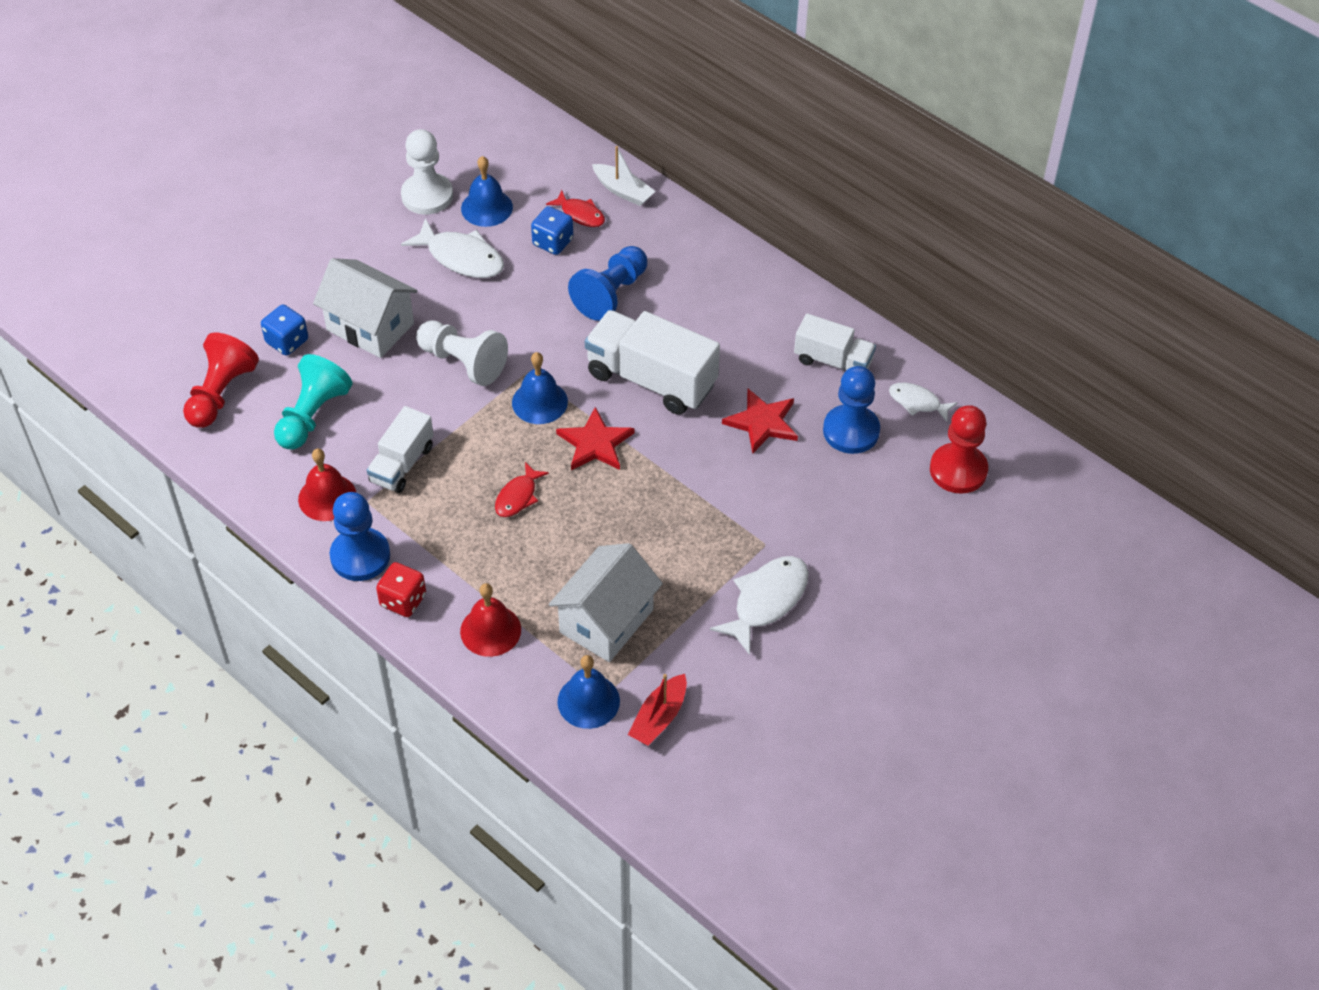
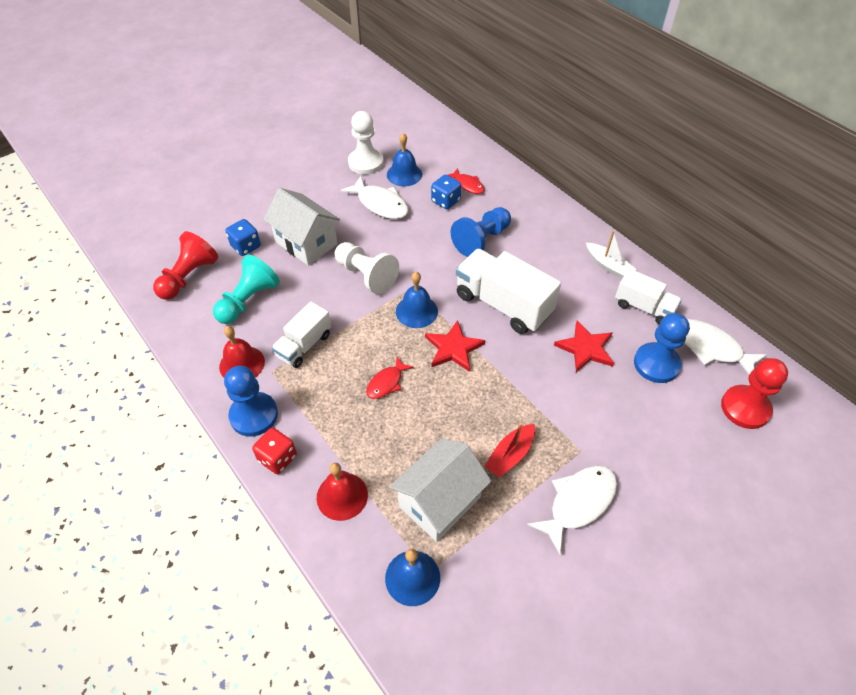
camera: 10 degrees right, 0 degrees up
white boat [592,146,655,206] -> white boat moved to [586,230,637,280]
red boat [628,674,687,746] -> red boat moved to [484,423,535,478]
white fish [889,383,957,422] -> white fish [684,319,767,374], size x1.67

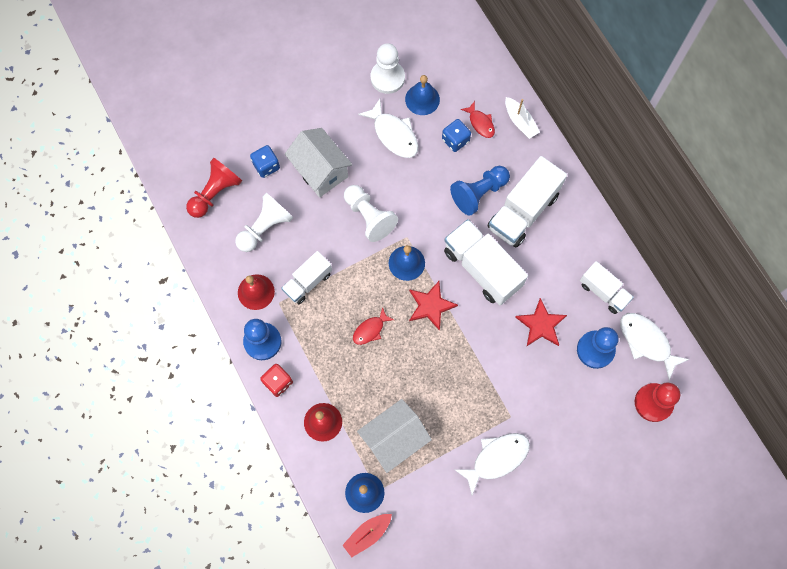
camera: 10 degrees right, 20 degrees up
turquoise pawn [213,254,280,324] -> white pawn [235,193,293,252]
red boat [484,423,535,478] -> red boat moved to [342,514,392,557]
white boat [586,230,637,280] -> white boat moved to [505,97,540,139]
none -> white truck [487,156,567,248]

